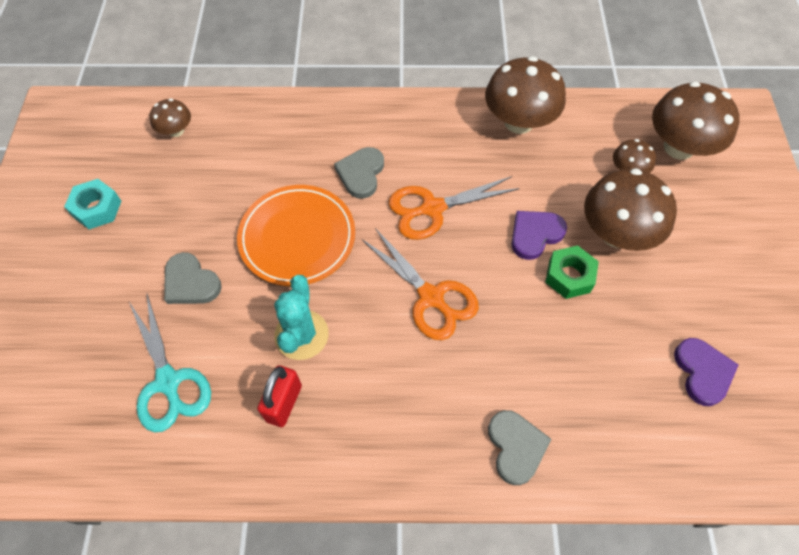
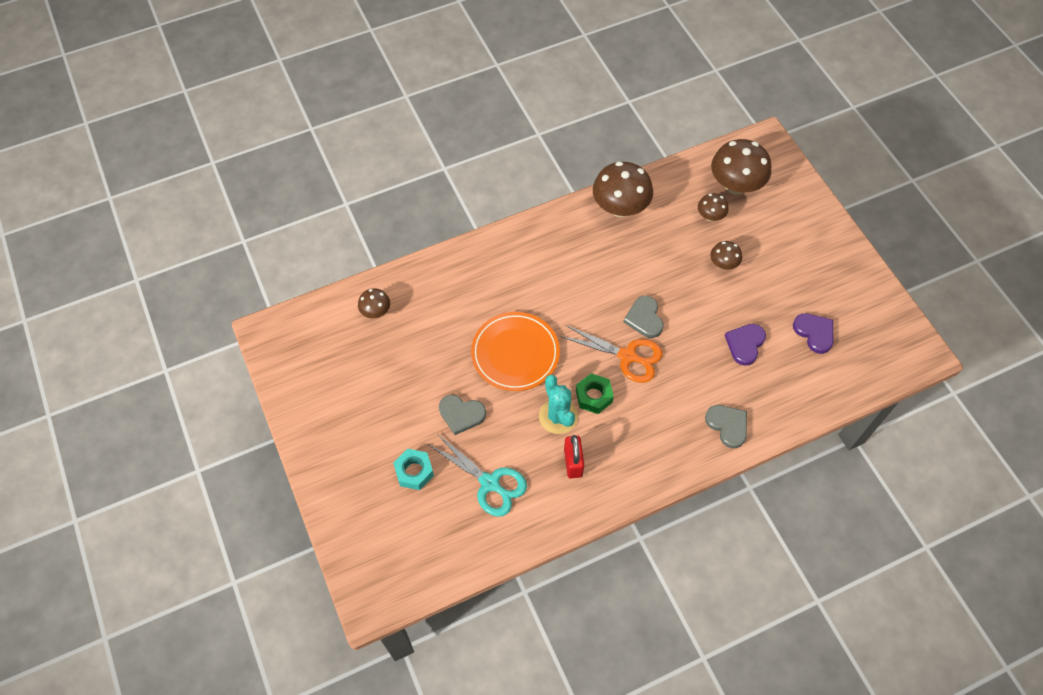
camera: 25 degrees left, 0 degrees up
turquoise nut [64,179,121,229] -> turquoise nut moved to [393,449,434,490]
grey heart [334,147,384,199] -> grey heart moved to [624,296,664,338]
orange scissors [389,176,520,240] -> none
purple heart [511,211,567,260] -> purple heart moved to [725,324,766,366]
green nut [545,245,599,299] -> green nut moved to [576,373,614,414]
brown mushroom [584,168,677,251] -> brown mushroom [711,241,742,270], size x0.51

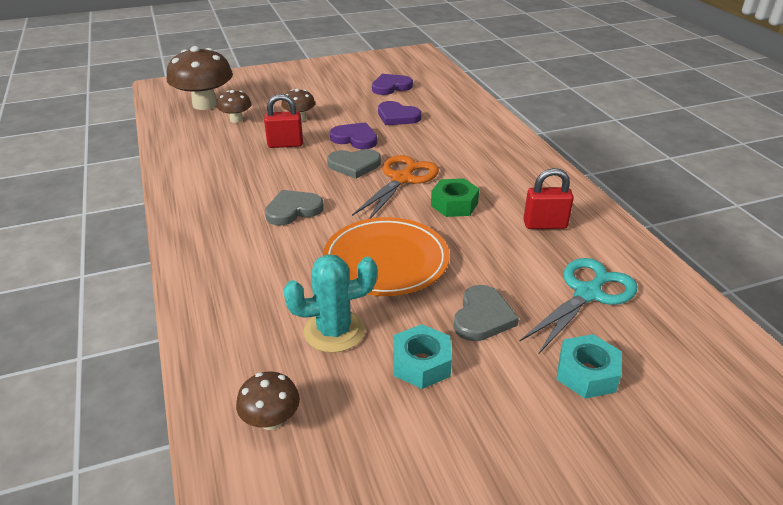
camera: 85 degrees left, 25 degrees down
turquoise cactus [539,375,578,434] -> turquoise cactus moved to [283,254,377,353]
brown mushroom [593,161,653,217] -> none
grey heart [705,405,747,448] -> grey heart moved to [265,190,324,226]
none -> red padlock [264,94,303,148]
none -> purple heart [330,122,377,149]
none -> turquoise nut [393,324,452,389]

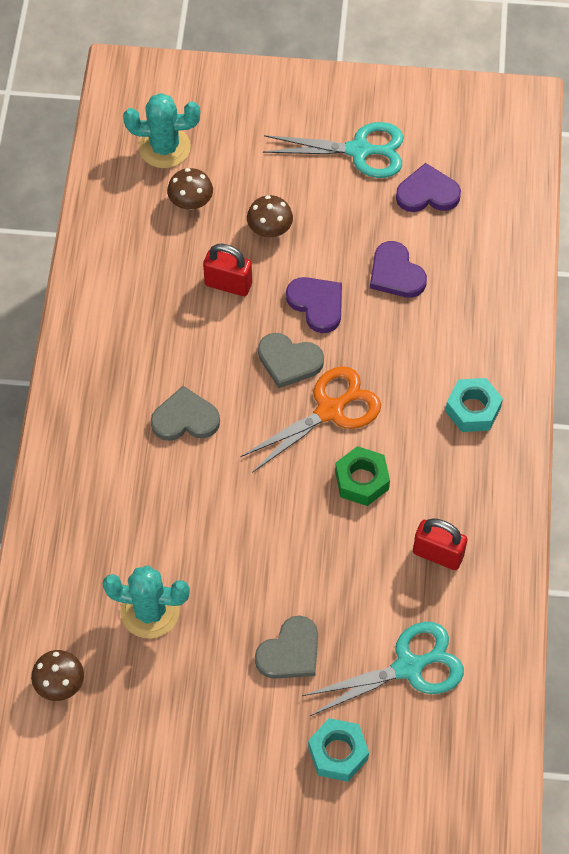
camera: 25 degrees right, 25 degrees up
brown mushroom [167,46,233,110] -> turquoise cactus [123,93,200,168]
orange plate [323,217,450,296] -> none
turquoise nut [393,324,452,389] -> turquoise nut moved to [445,378,503,432]
none -> turquoise scissors [263,122,404,178]

